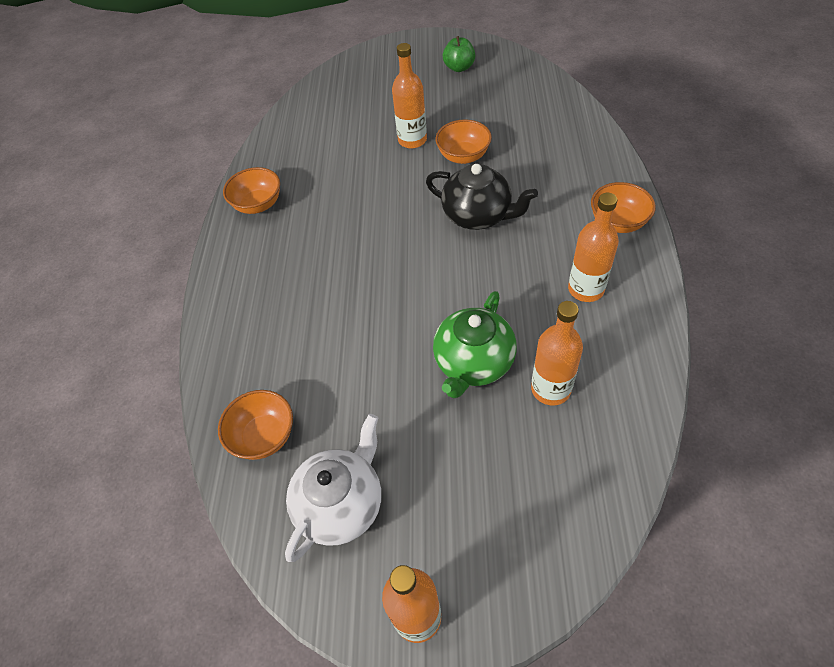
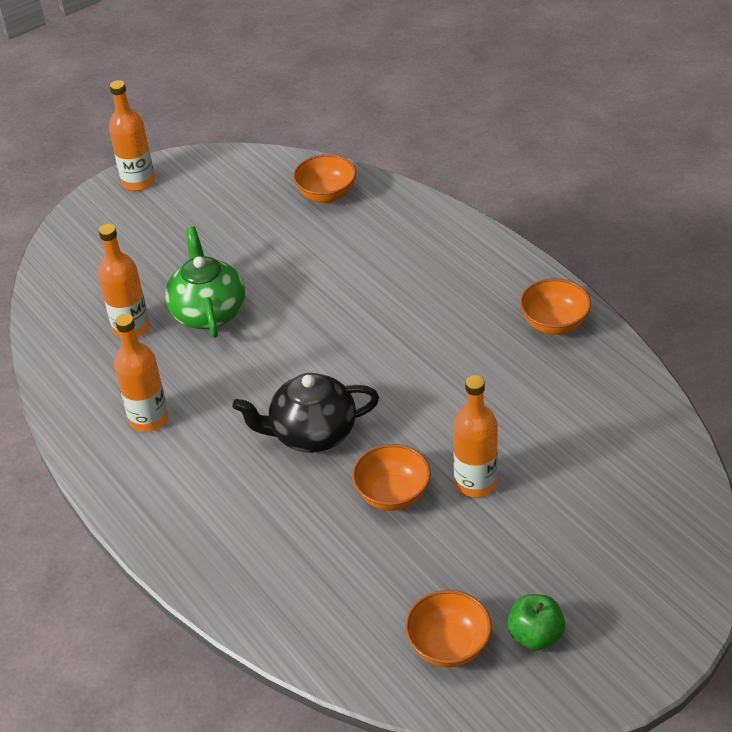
camera: 140 degrees right, 10 degrees down
white teapot [285,414,381,562] -> none
orange bowl [591,182,656,233] -> orange bowl moved to [405,590,492,667]

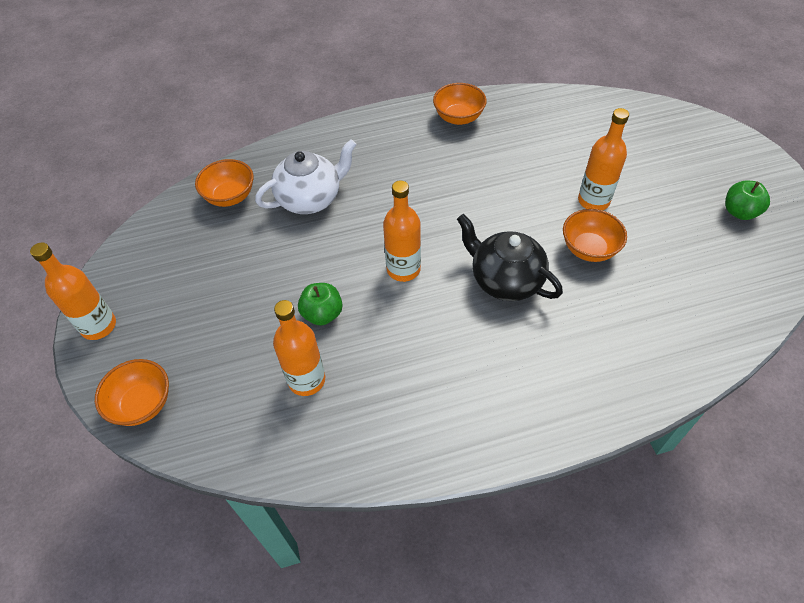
camera: 70 degrees left, 10 degrees up
orange bottle [114,314,168,432] -> orange bottle moved to [383,181,421,282]
green teapot [165,227,245,338] -> green apple [298,283,343,326]
black teapot [232,373,379,453] -> black teapot turned 120 degrees clockwise [457,214,563,301]
orange bowl [405,590,492,667] -> orange bowl moved to [95,359,169,426]
none -> white teapot [255,139,357,214]

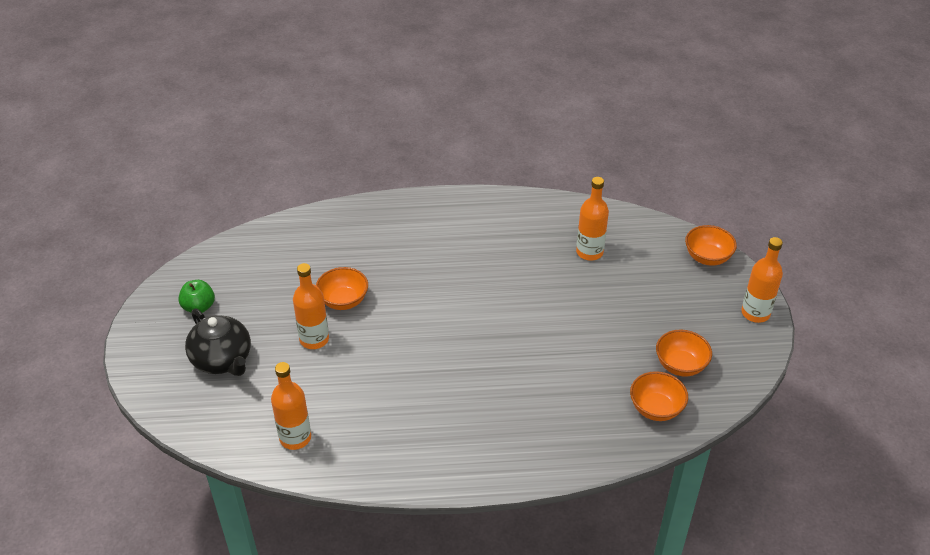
camera: 170 degrees left, 10 degrees down
white teapot [255,139,357,214] -> none
green apple [298,283,343,326] -> none
orange bottle [383,181,421,282] -> orange bottle moved to [271,362,311,450]
orange bowl [433,83,487,125] -> orange bowl moved to [656,330,712,377]
black teapot [457,214,563,301] -> black teapot moved to [185,308,251,376]

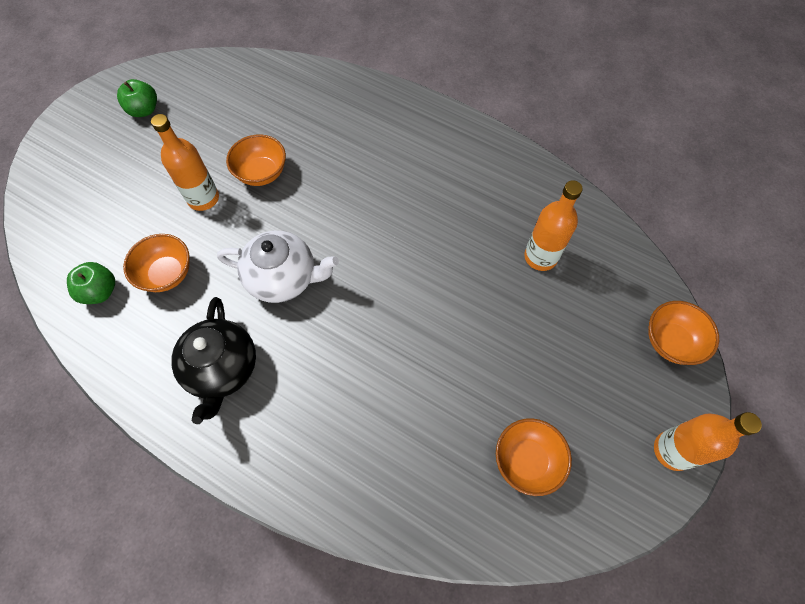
camera: 35 degrees right, 20 degrees up
black teapot [185,308,251,376] -> black teapot moved to [171,297,256,424]
orange bottle [271,362,311,450] -> green apple [67,262,115,304]
orange bowl [630,371,688,421] -> orange bowl moved to [123,234,190,292]
none -> white teapot [217,231,339,303]

